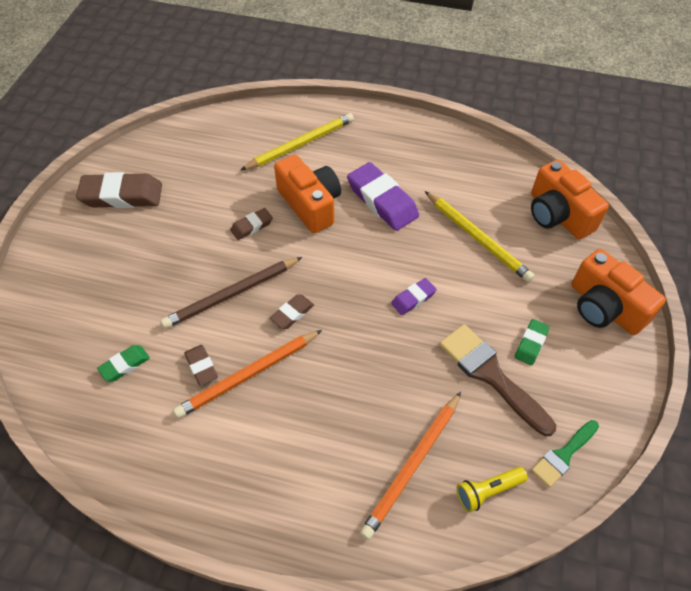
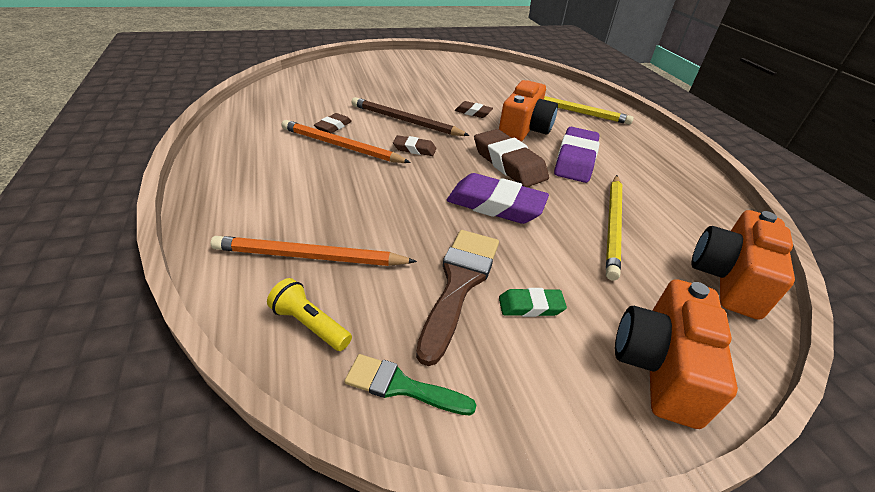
camera: 55 degrees right, 15 degrees down
brown eraser [76,172,162,208] -> brown eraser moved to [474,129,549,187]
green eraser [97,345,150,381] -> none
purple eraser [391,278,437,315] -> purple eraser [447,173,549,224], size x1.94

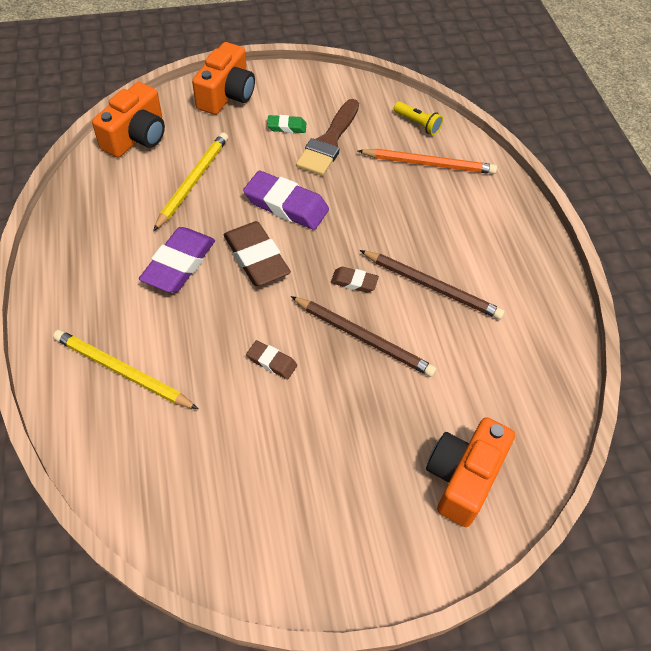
camera: 175 degrees left, 15 degrees up
orange pencil [282,120,411,163] -> brown pencil [360,250,505,320]
brown eraser [314,113,352,133] -> none
green brush [345,354,477,415] -> none
orange camera [499,80,558,142] -> orange camera moved to [426,417,515,527]

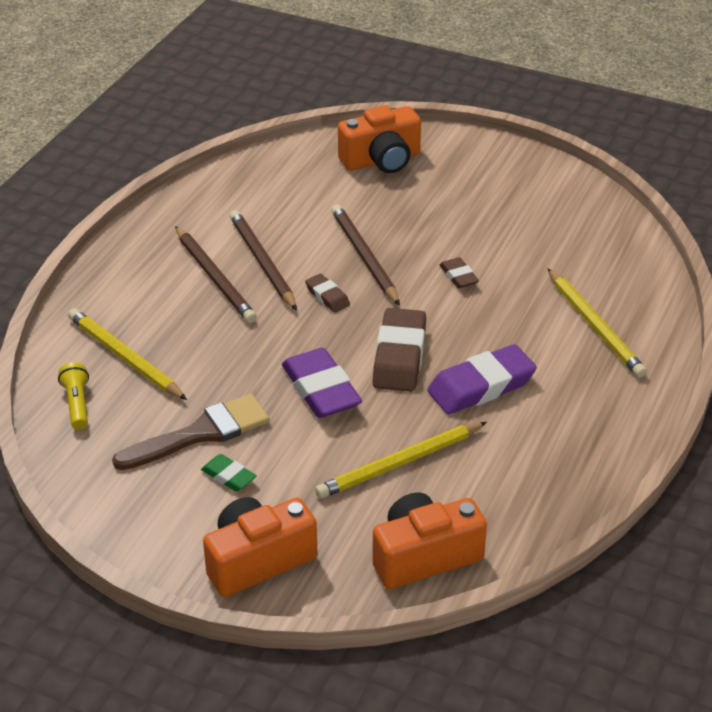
camera: 140 degrees left, 15 degrees down
orange pencil [358,149,497,174] -> yellow pencil [68,308,187,400]
none -> brown pencil [175,226,257,323]

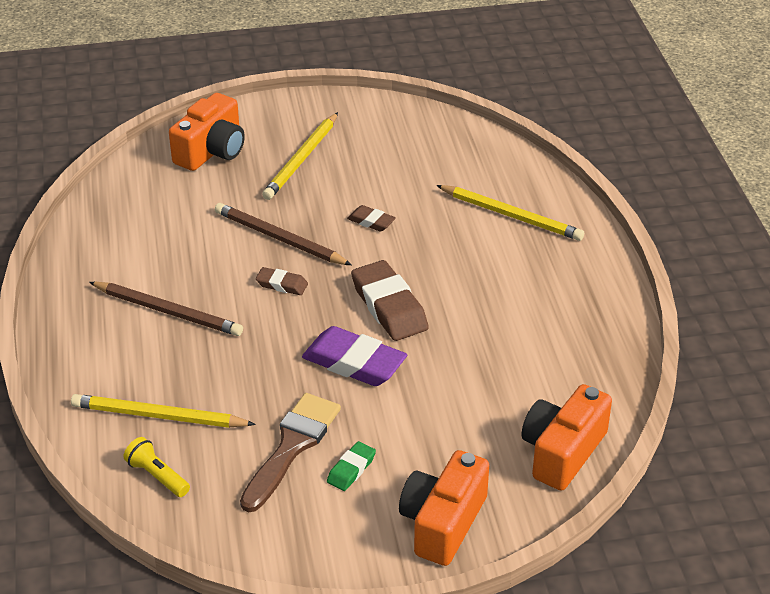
camera: 35 degrees left, 0 degrees up
green eraser [201,454,257,492] -> green eraser turned 60 degrees counterclockwise [327,441,376,491]
brown pencil [230,210,297,311] -> none
yellow pencil [315,422,487,499] -> yellow pencil moved to [262,112,338,200]
purple eraser [427,344,537,414] -> none

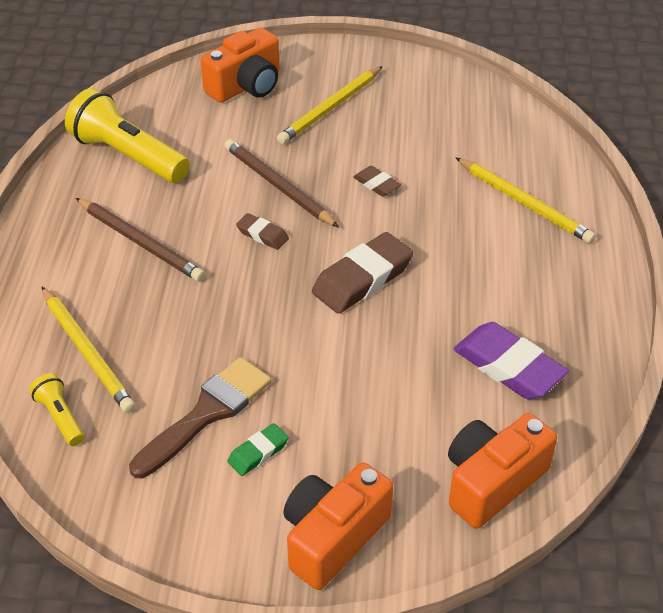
camera: 15 degrees right, 5 degrees up
yellow pencil [71,394,256,428] -> yellow pencil turned 150 degrees counterclockwise [42,287,136,413]
purple eraser [302,326,407,386] -> purple eraser moved to [453,322,569,399]
brown eraser [351,260,429,341] -> brown eraser turned 60 degrees clockwise [312,232,413,314]
none -> yellow flashlight [65,88,190,183]

